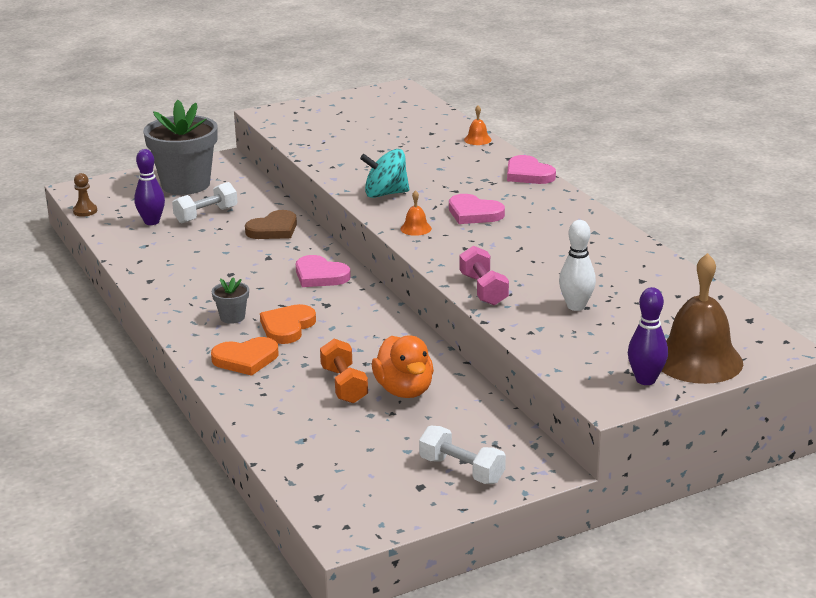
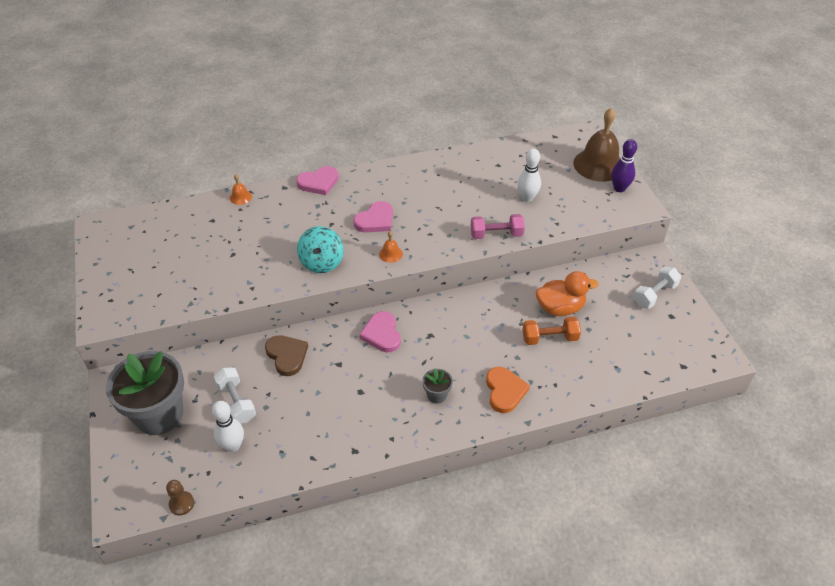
camera: 80 degrees left, 20 degrees up
purple bowling pin [134,149,165,225] -> white bowling pin [212,401,244,452]
orange heart [260,304,316,344] -> none
pink heart [296,255,351,287] -> pink heart turned 120 degrees clockwise [359,311,401,352]

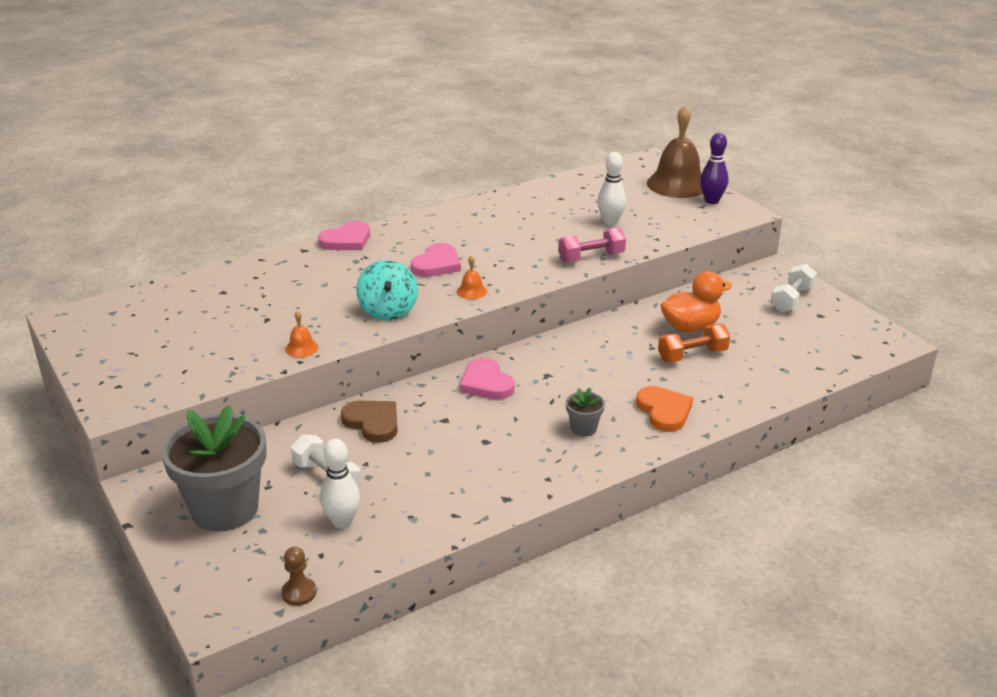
camera: 15 degrees left, 15 degrees down
orange bell [230,174,252,205] -> orange bell moved to [285,310,318,357]

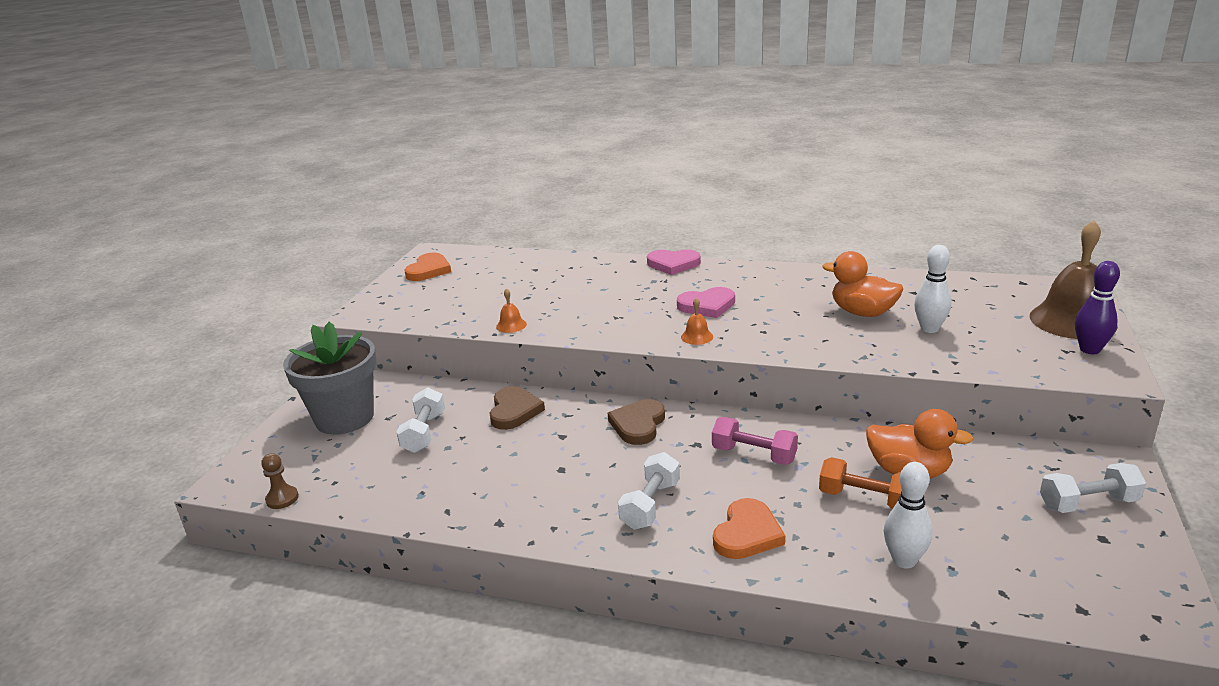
camera: 50 degrees right, 5 degrees down
white bowling pin [320,439,360,529] -> white bowling pin moved to [884,462,932,569]
turquoise spinning top [356,260,418,320] -> none
pink heart [460,358,515,399] -> brown heart [608,399,665,445]
pink dumbbell [558,227,626,262] -> pink dumbbell moved to [712,417,798,465]
grey flower pot [566,387,605,437] -> white dumbbell [618,452,680,530]
none -> orange heart [404,253,451,281]
none -> orange duck [822,251,903,317]

